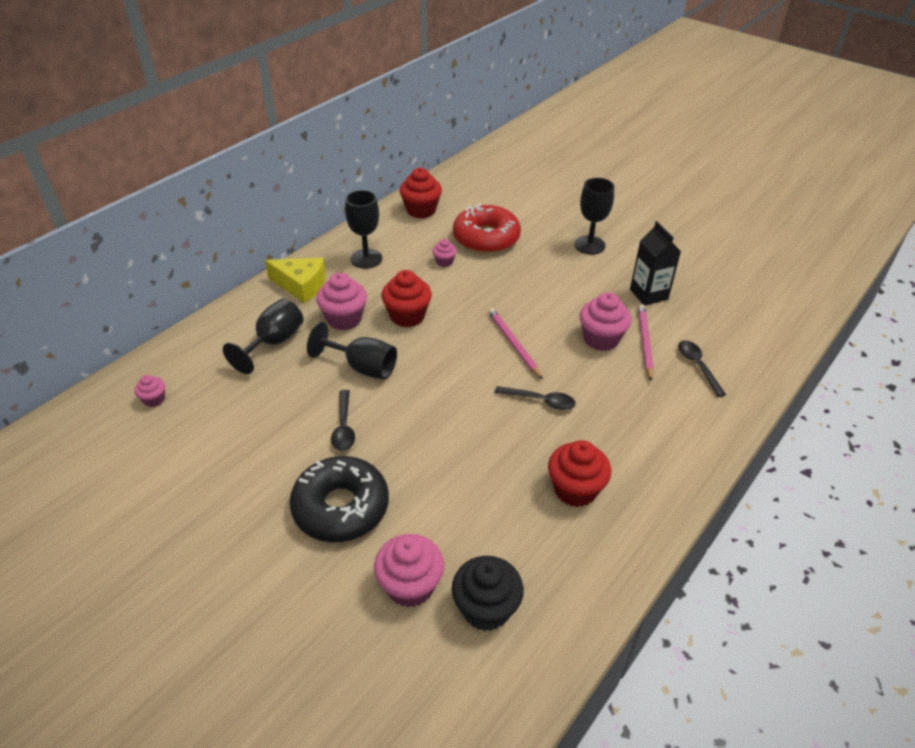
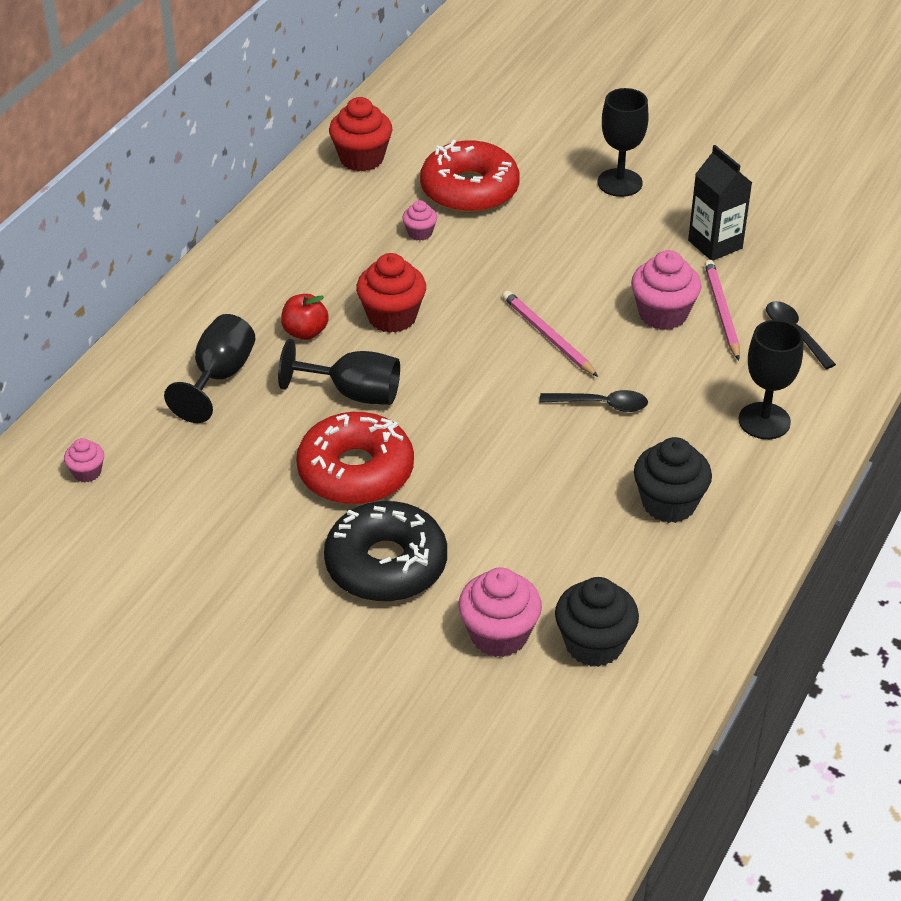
camera: 10 degrees left, 0 degrees up
yellow cheese [265,258,326,303] -> none
pink cupcake [316,273,367,330] -> red apple [281,294,329,340]
black spoon [331,390,355,451] -> red donut [296,412,414,504]
black goblet [345,190,382,269] -> black goblet moved to [738,320,803,439]
red cupcake [548,440,611,507] -> black cupcake [634,437,712,523]

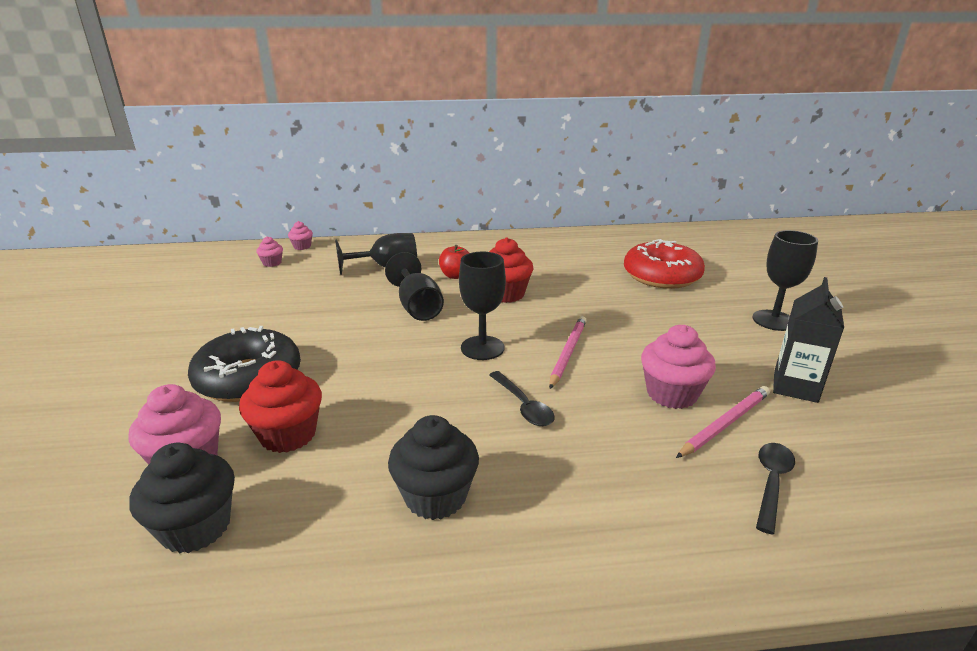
camera: 55 degrees right, 15 degrees down
red donut [296,412,414,504] -> none
red cupcake [329,97,392,172] -> red cupcake moved to [239,360,322,453]
pink cupcake [402,200,437,241] -> pink cupcake moved to [288,221,313,250]
black goblet [738,320,803,439] -> black goblet moved to [459,252,506,360]

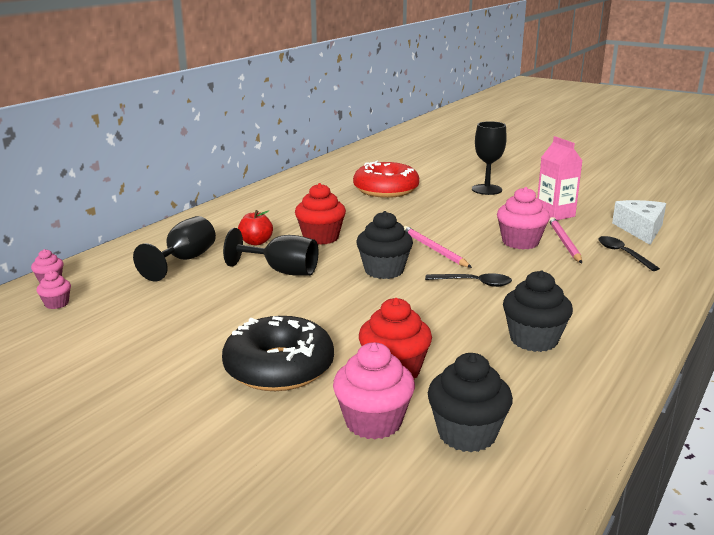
camera: 50 degrees left, 5 degrees down
black goblet [459,252,506,360] -> black cupcake [356,211,413,279]
black carton [773,277,844,403] -> pink carton [537,136,583,220]
none -> white cheese [612,200,666,245]

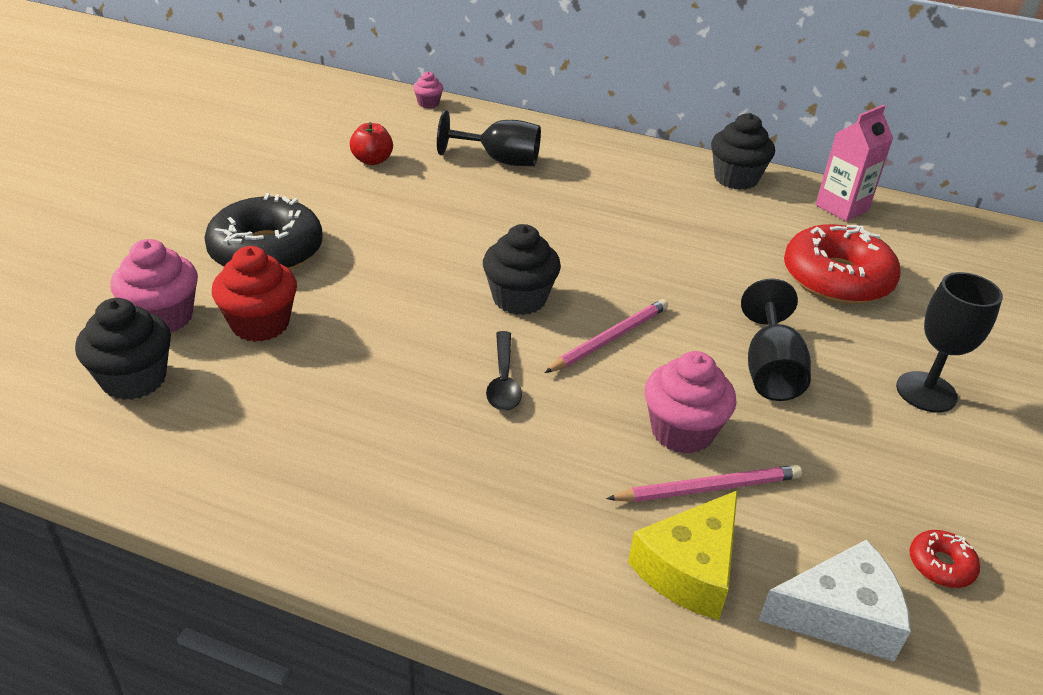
camera: 75 degrees right, 15 degrees up
pink cupcake [36,271,71,309] -> none
black goblet [223,228,319,276] -> black goblet moved to [741,278,811,401]
red apple [238,210,273,246] -> red apple moved to [350,122,393,165]
red cupcake [295,183,346,245] -> none
black cupcake [503,270,573,352] -> black cupcake moved to [711,113,775,190]
pink carton [537,136,583,220] -> pink carton moved to [815,105,893,222]
black spoon [598,236,660,271] -> yellow cheese [628,490,738,620]
none -> red donut [909,530,980,588]

